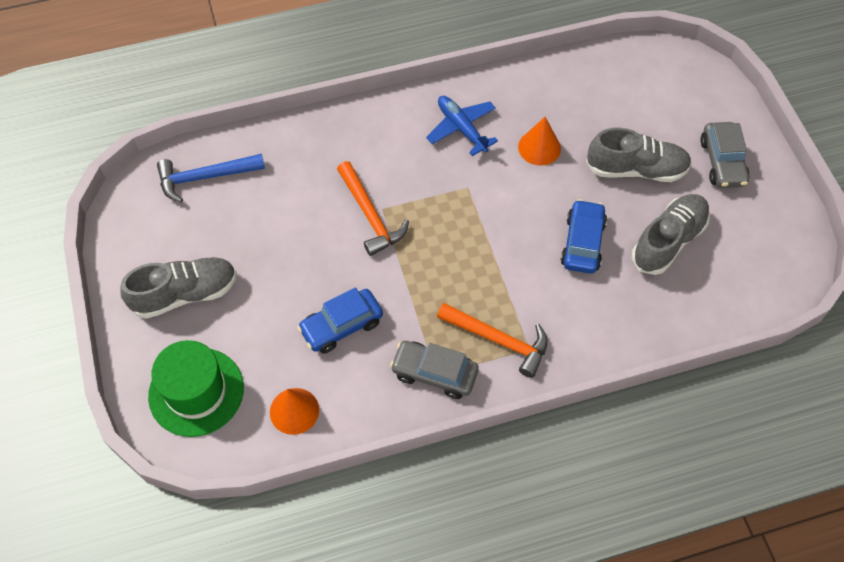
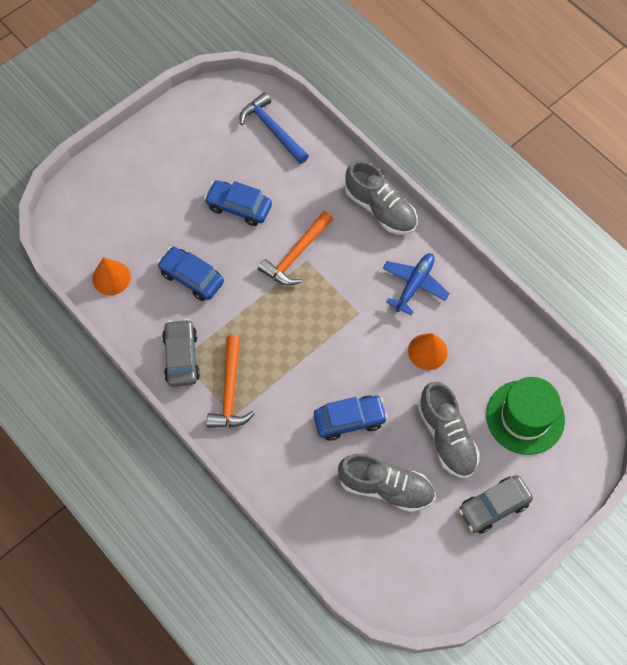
camera: 65 degrees right, 5 degrees up
grey shoe [121,257,237,319] -> grey shoe moved to [345,160,417,235]
green hat [148,340,244,437] -> green hat moved to [486,377,565,455]
none -> blue car [204,180,272,226]

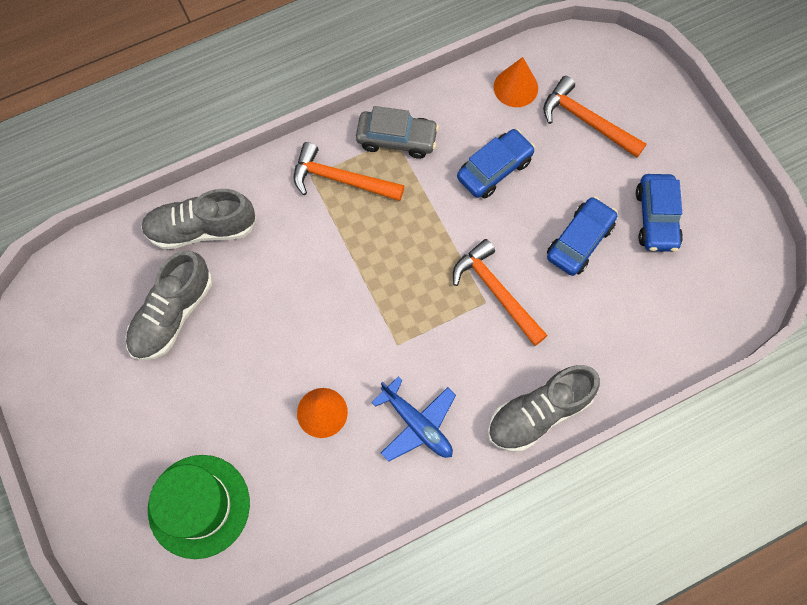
camera: 105 degrees right, 5 degrees up
blue hammer [240,92,309,164] -> none
blue car [314,396,388,441] -> blue car moved to [636,174,683,252]
grey shoe [418,381,480,478] -> grey shoe moved to [141,189,257,250]
grey car [459,475,533,534] -> none
none -> orange hammer [543,76,646,157]

